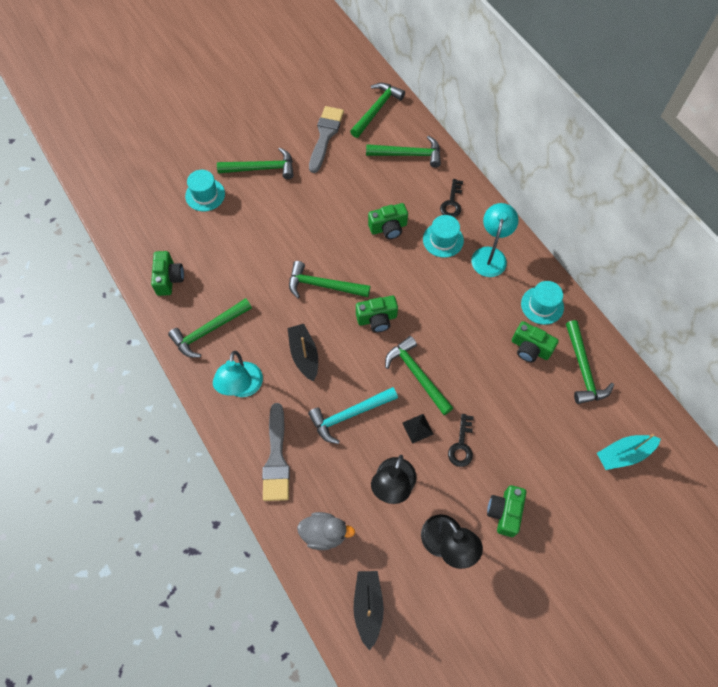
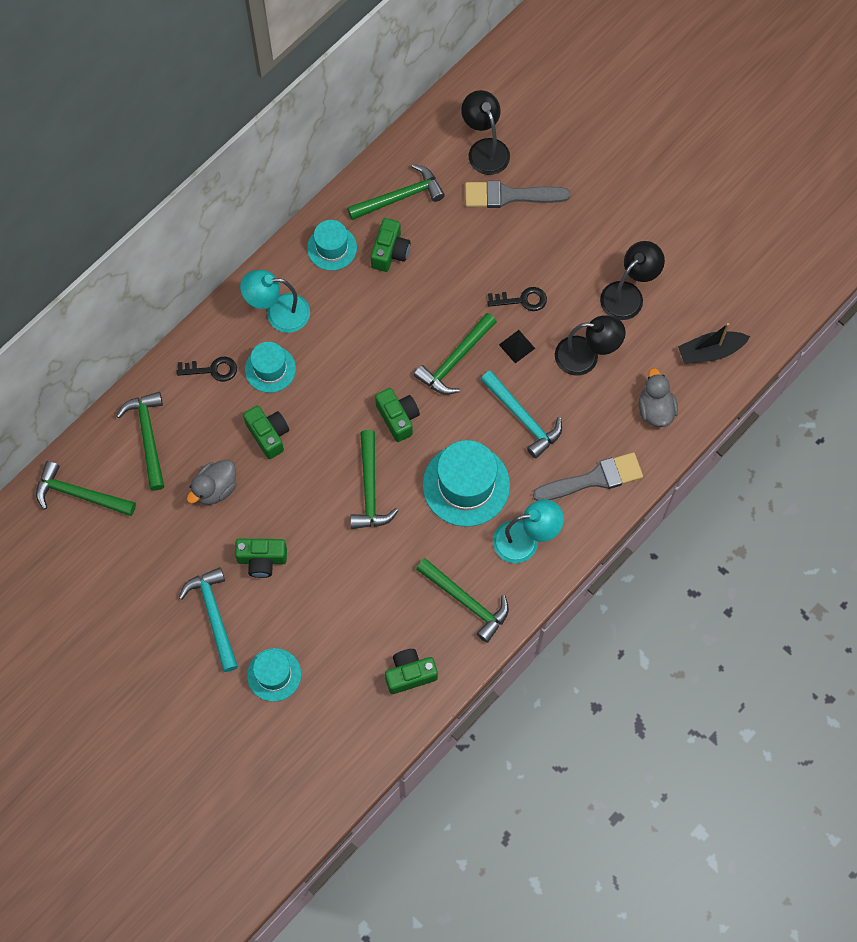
camera: 105 degrees left, 5 degrees up
green hammer [217,148,294,179] -> turquoise hammer [179,567,238,672]
black boat [287,324,318,382] -> turquoise hat [423,440,510,527]
grey brush [309,106,344,173] -> grey brush moved to [465,181,570,208]
green camera [487,485,526,537] -> green camera moved to [235,539,287,578]
turquoise boat [597,434,661,470] -> black lamp [461,90,510,175]
none -> grey duck [187,460,237,505]

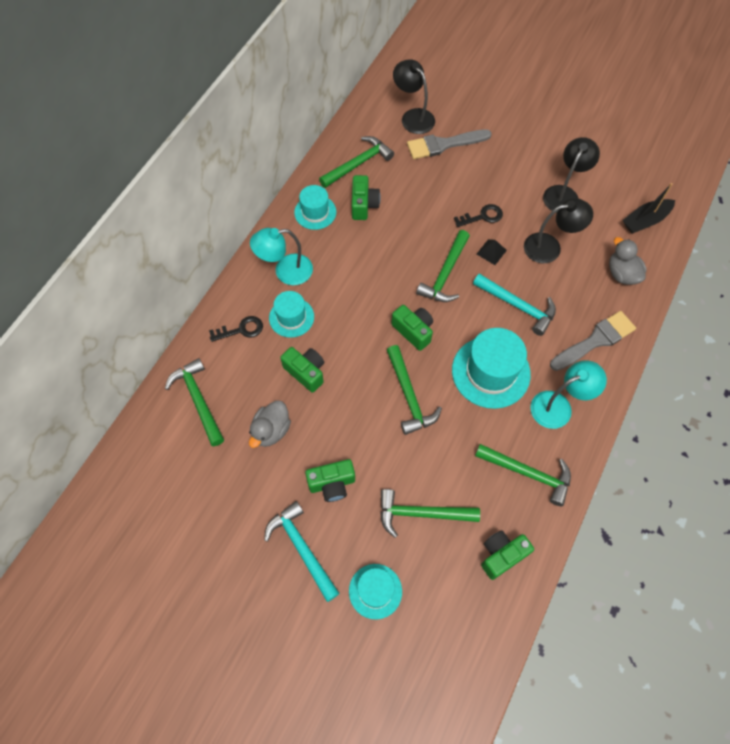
camera: 15 degrees left, 5 degrees down
green hammer [36,461,136,516] -> green hammer moved to [380,489,480,538]

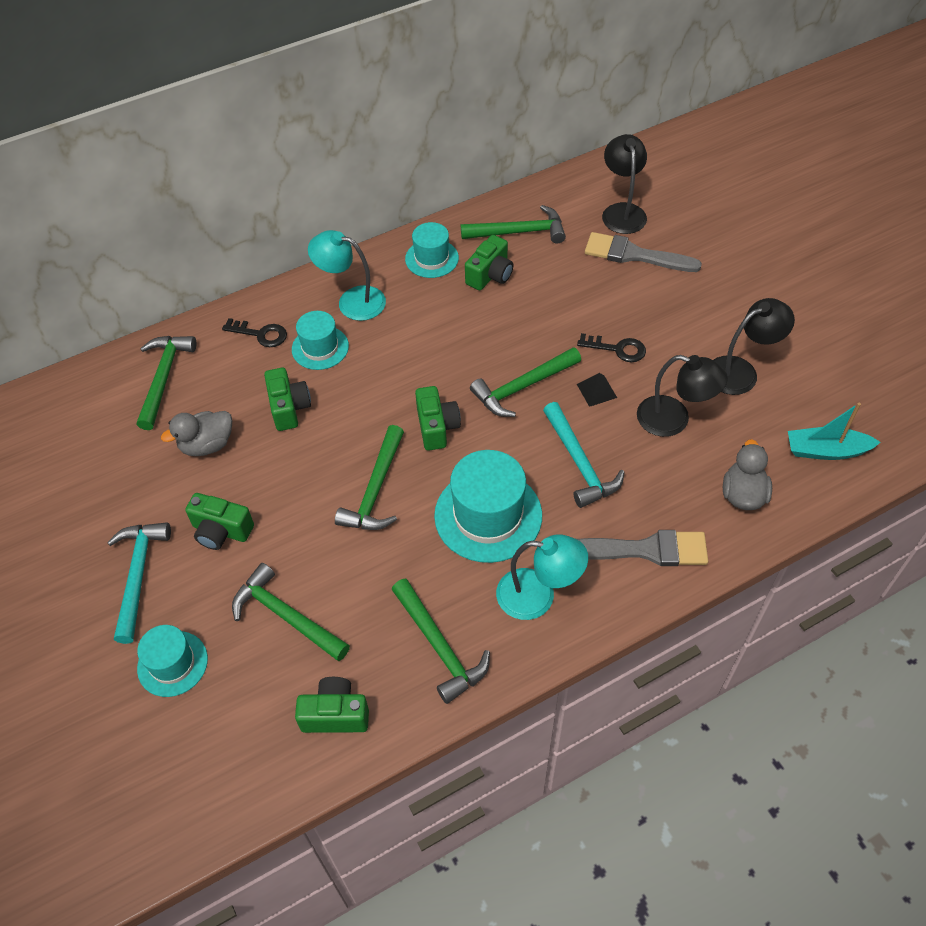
camera: 35 degrees right, 10 degrees down
black boat [623,183,675,234] -> turquoise boat [788,403,880,460]

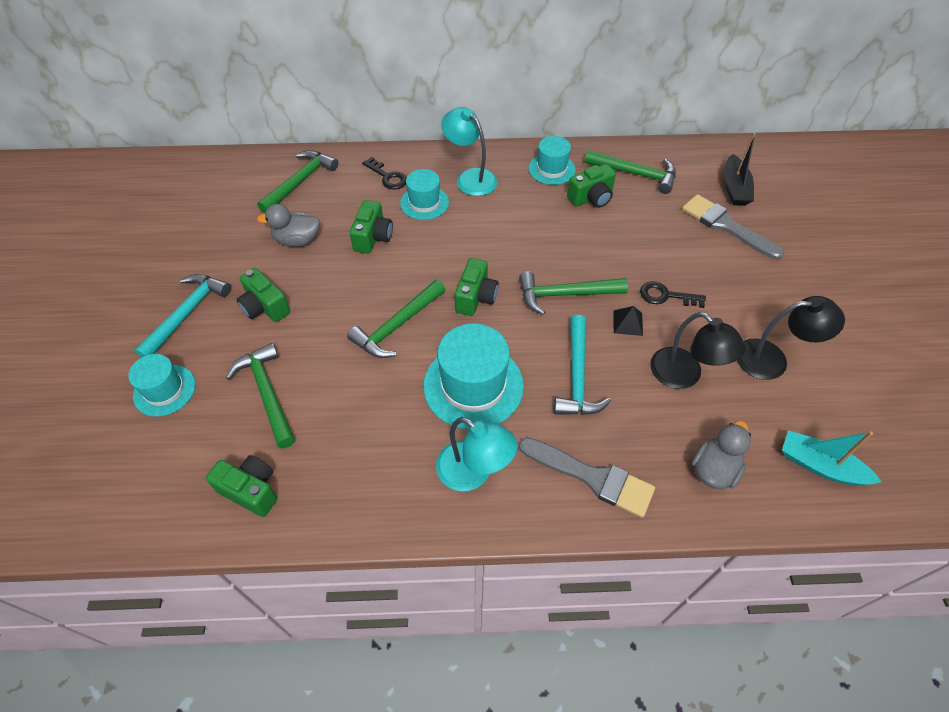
camera: 25 degrees right, 0 degrees up
green hammer [391,579,490,704] -> none
black key [577,333,646,362] -> black key turned 150 degrees clockwise [640,281,706,308]
black lamp [602,134,647,234] -> black boat [724,133,756,206]

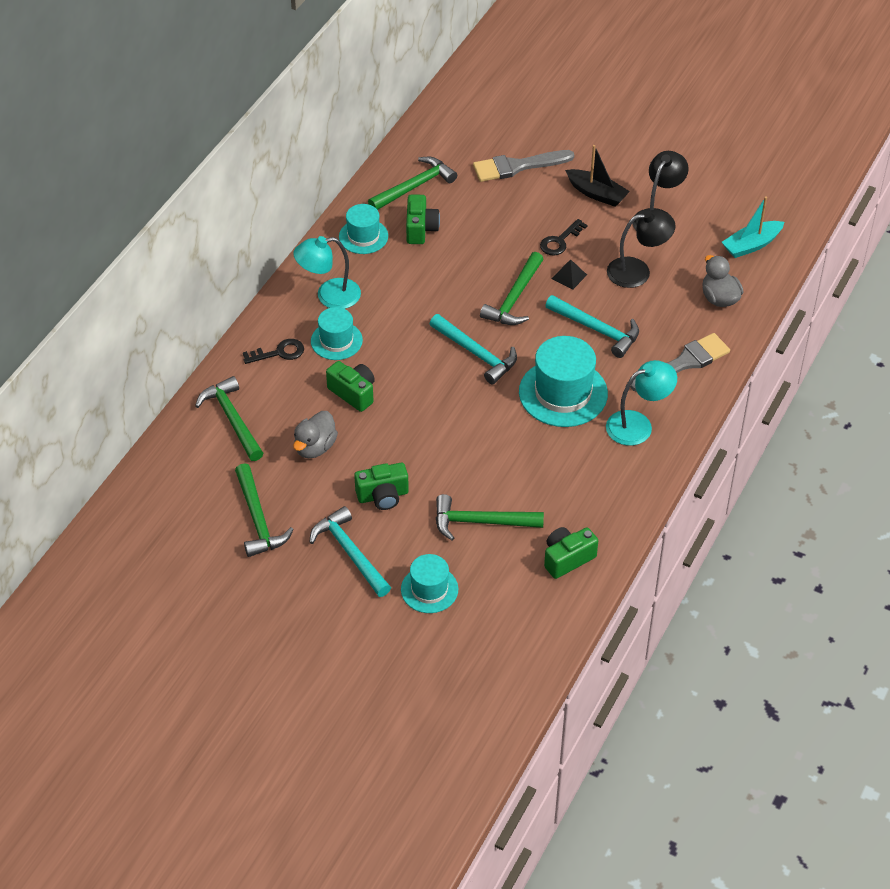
camera: 60 degrees left, 5 degrees down
green hammer [347,280,446,358] -> green hammer moved to [235,463,294,557]
green camera [454,258,499,316] -> turquoise hammer [430,314,517,384]
black boat [724,133,756,206] -> black boat moved to [565,145,630,207]

